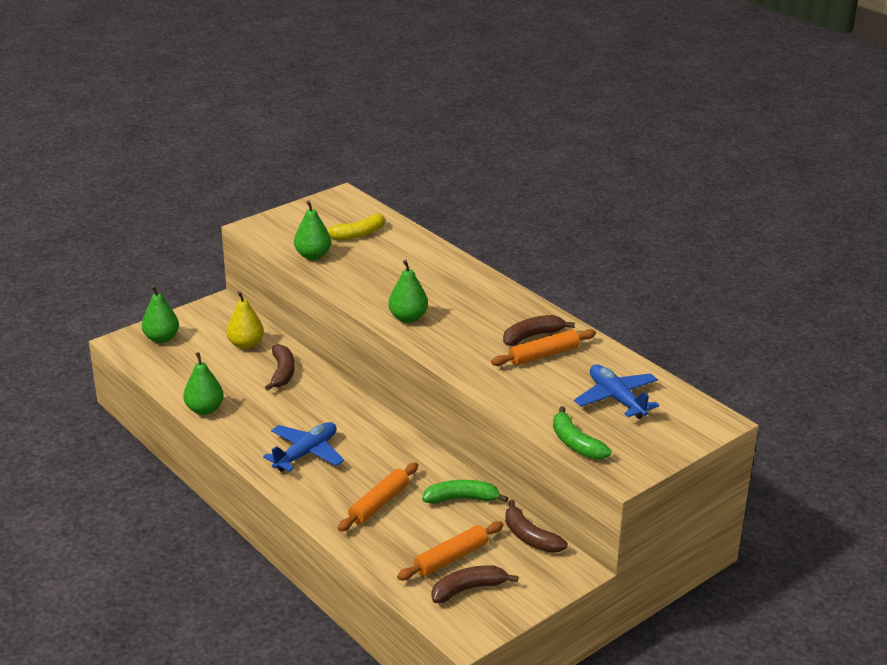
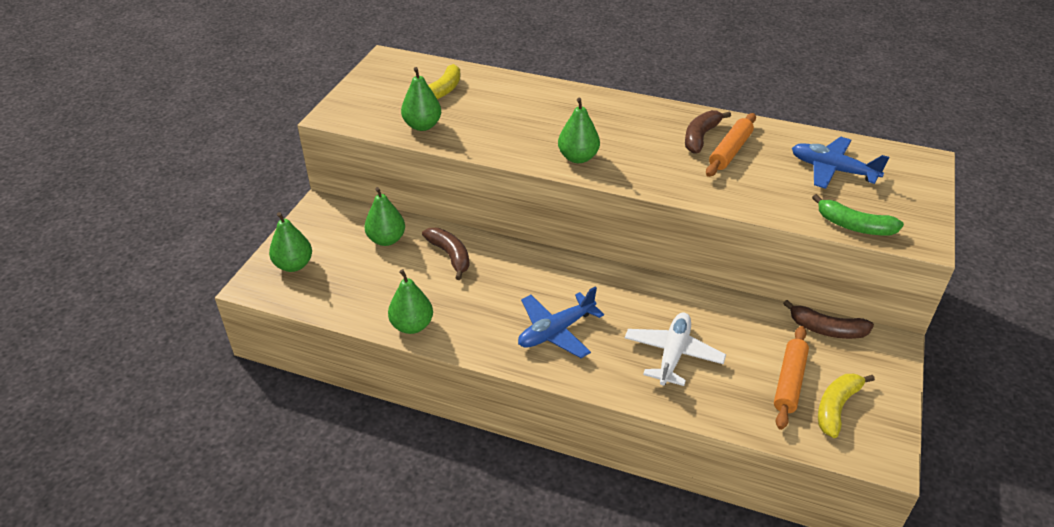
camera: 30 degrees left, 10 degrees up
yellow pear [227,291,264,349] -> green pear [364,187,405,246]
blue plane [263,422,344,472] -> blue plane turned 135 degrees counterclockwise [518,287,604,358]
orange rolling pin [338,462,418,532] -> white plane [625,313,726,386]
green banana [422,480,508,504] -> none
brown banana [432,565,519,603] -> yellow banana [818,374,875,438]

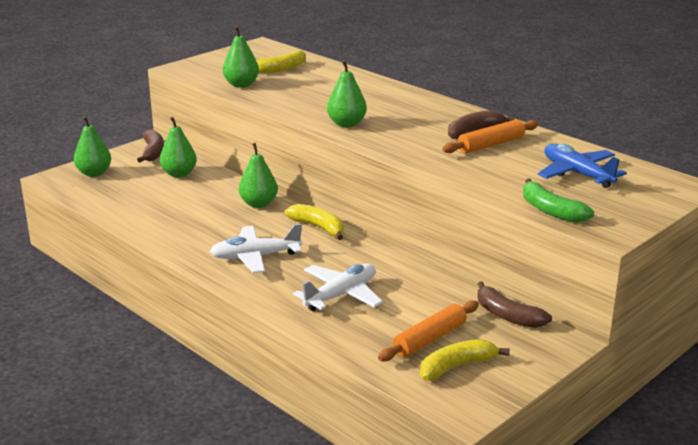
camera: 25 degrees right, 15 degrees down
green pear [388,269,433,334] -> green pear moved to [239,143,278,208]
brown banana [422,228,470,280] -> brown banana moved to [137,129,164,163]
blue plane [518,287,604,358] -> white plane [210,224,302,273]
none -> yellow banana [285,204,344,240]

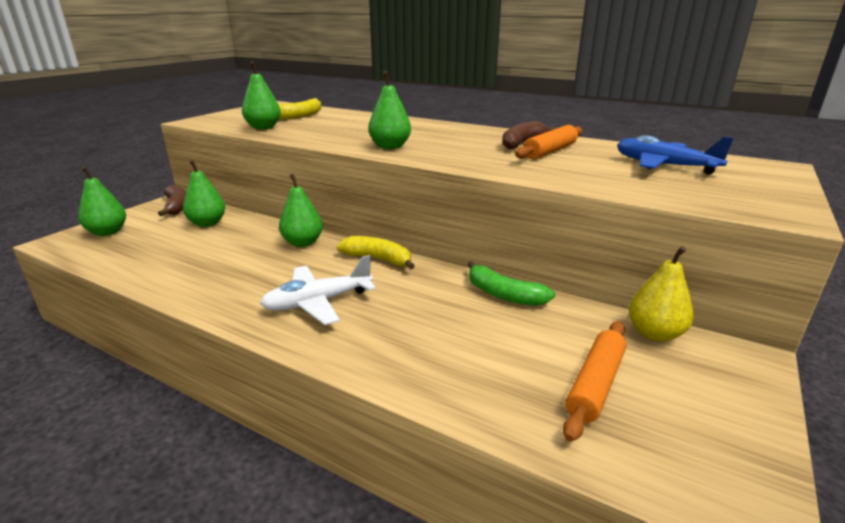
camera: 15 degrees left, 0 degrees up
white plane [293,263,383,311] -> none
yellow banana [420,339,510,381] -> none
brown banana [477,281,552,328] -> yellow pear [628,246,694,342]
green banana [523,178,594,223] -> green banana moved to [468,261,555,306]

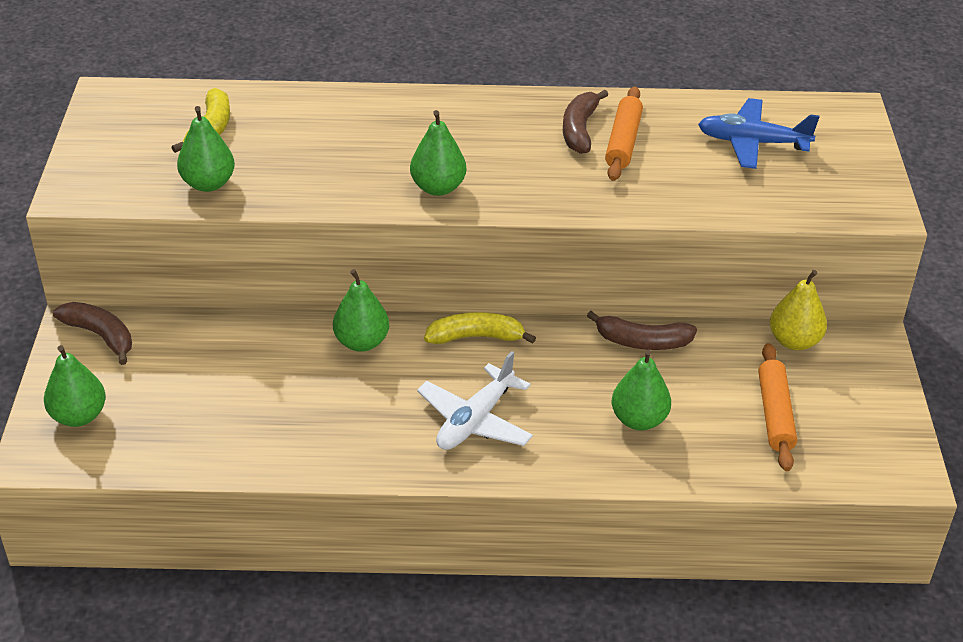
camera: 30 degrees left, 15 degrees up
green pear [183,160,225,227] -> green pear moved to [612,349,671,430]
green banana [468,261,555,306] -> brown banana [587,311,697,350]

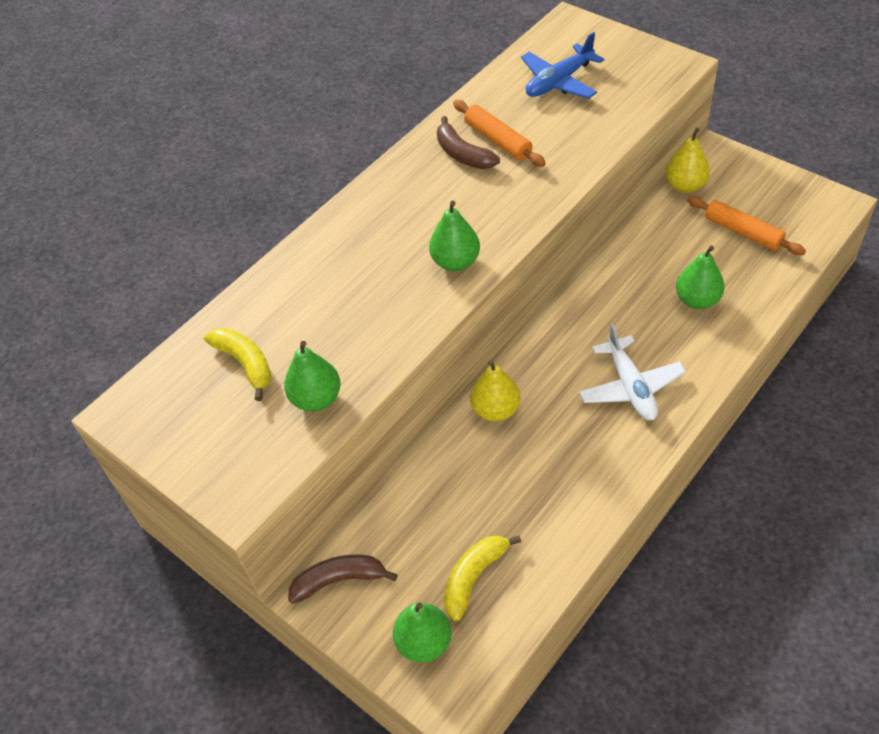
camera: 45 degrees left, 10 degrees up
green pear [333,269,389,352] -> yellow pear [470,360,520,422]
yellow banana [424,312,536,344] -> yellow banana moved to [444,535,521,621]
brown banana [587,311,697,350] -> none

